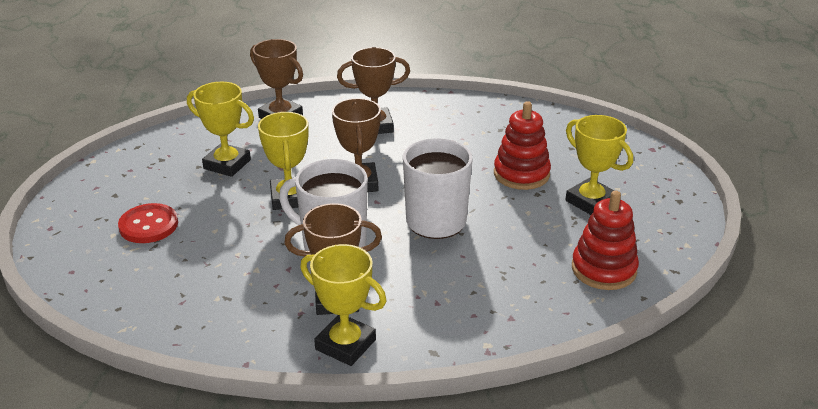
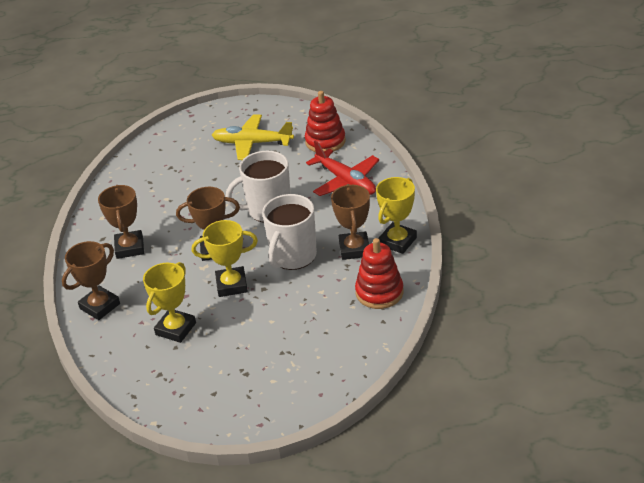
camera: 85 degrees left, 5 degrees up
red button [118,203,178,243] -> none
red stacking toy [494,101,551,190] -> red stacking toy moved to [355,238,404,309]
yellow trophy [565,115,633,215] -> yellow plane [212,115,294,160]
none -> red plane [306,141,379,196]

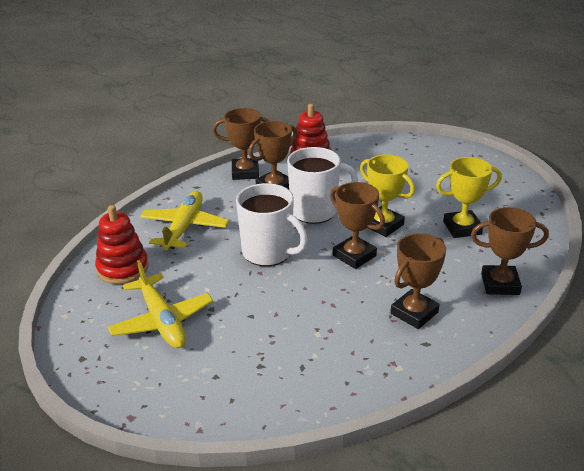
camera: 130 degrees left, 5 degrees down
red plane [306,141,379,196] -> yellow plane [140,191,229,250]
yellow trophy [376,177,417,254] -> brown trophy [212,108,270,180]

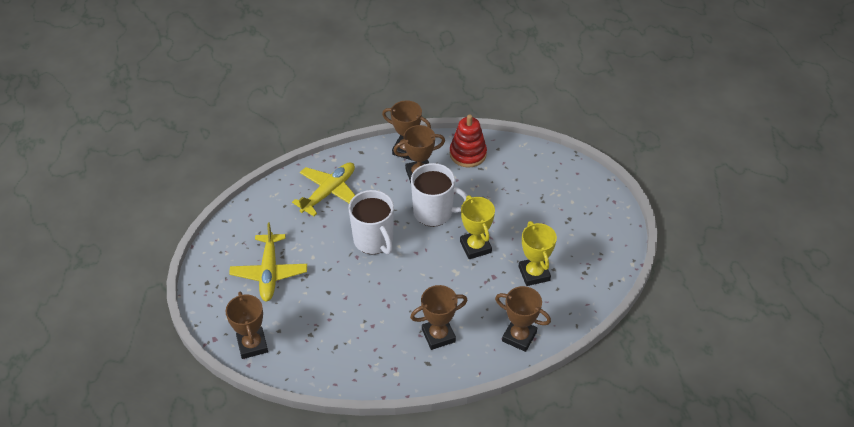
camera: 25 degrees right, 15 degrees up
red stacking toy [95,205,149,284] -> none
brown trophy [330,182,385,269] -> brown trophy moved to [226,292,268,359]
yellow trophy [436,157,502,238] -> yellow trophy turned 60 degrees clockwise [519,221,557,286]

